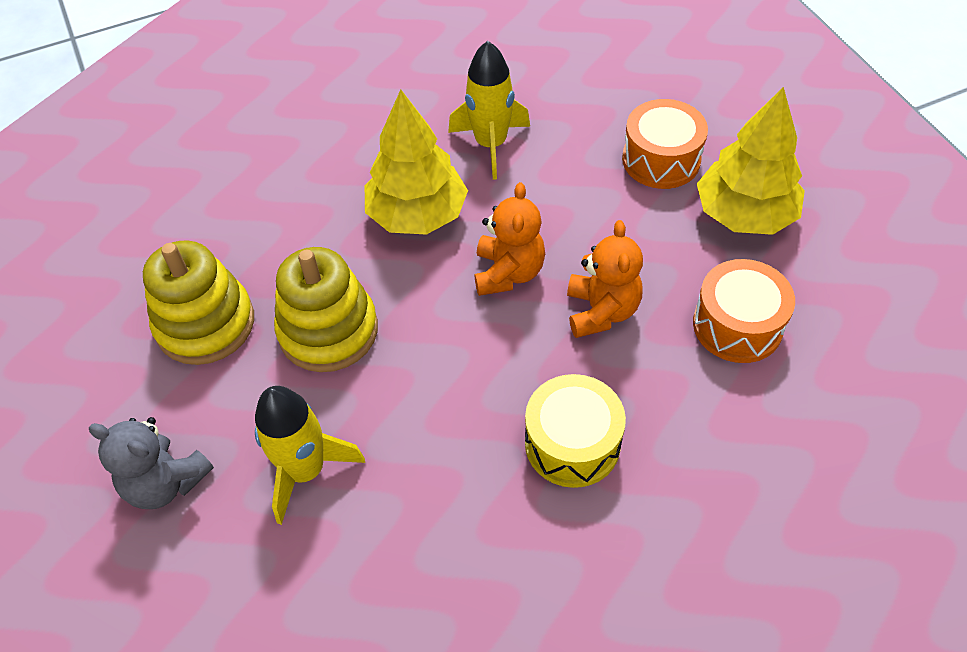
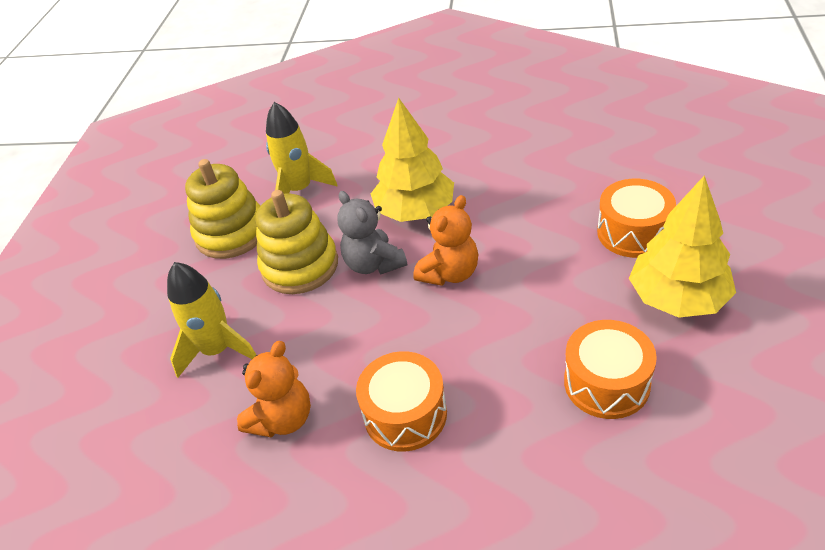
camera: 35 degrees right, 10 degrees down
grey teddy bear [89,417,214,509] -> grey teddy bear moved to [337,191,407,274]
yellow rocket [448,41,530,180] -> yellow rocket moved to [266,102,337,194]
yellow drum [525,374,626,488] -> orange drum [356,351,447,452]
orange teddy bear [567,220,643,338] -> orange teddy bear moved to [237,341,311,438]

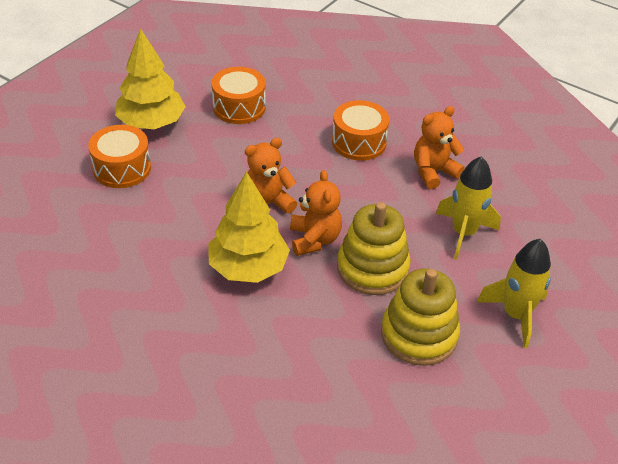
camera: 160 degrees left, 0 degrees up
yellow rocket [266,102,337,194] -> yellow rocket moved to [477,239,551,348]
grey teddy bear [337,191,407,274] -> orange teddy bear [290,170,342,256]

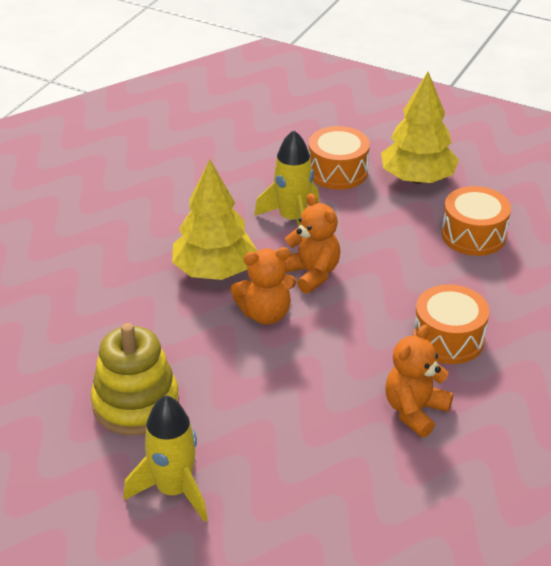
camera: 85 degrees right, 5 degrees down
yellow stacking toy [337,202,411,295] -> none
orange teddy bear [414,106,465,189] -> orange teddy bear turned 105 degrees counterclockwise [385,325,453,437]
yellow rocket [436,156,501,259] -> yellow rocket moved to [254,130,319,227]

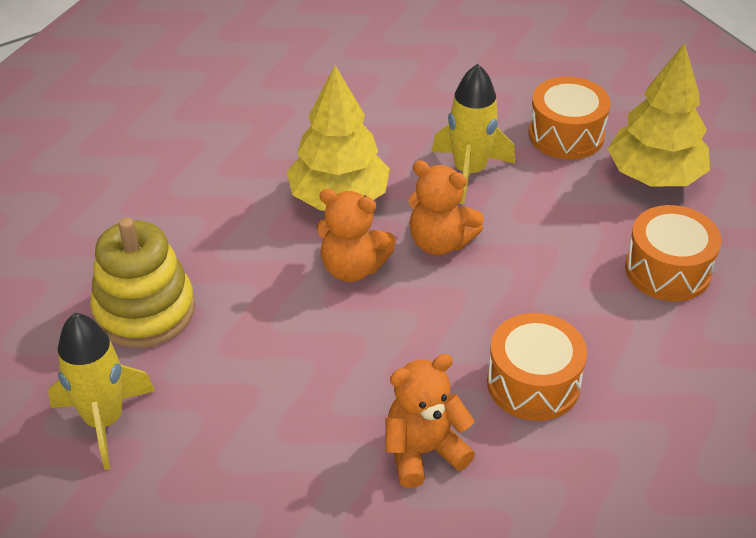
camera: 30 degrees right, 5 degrees up
orange teddy bear [285,193,340,294] -> orange teddy bear turned 120 degrees clockwise [409,160,484,255]

